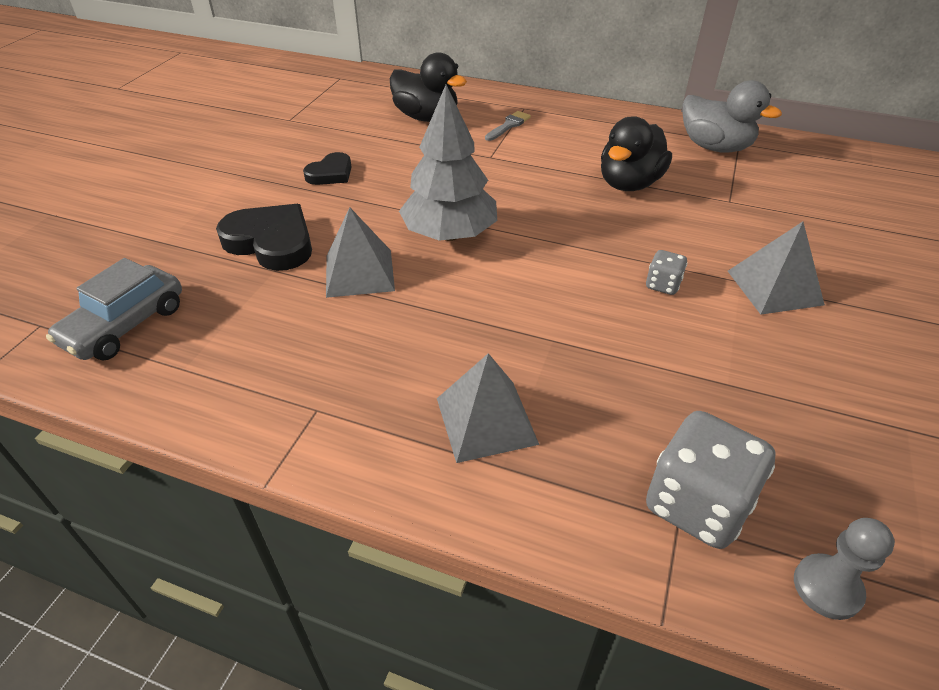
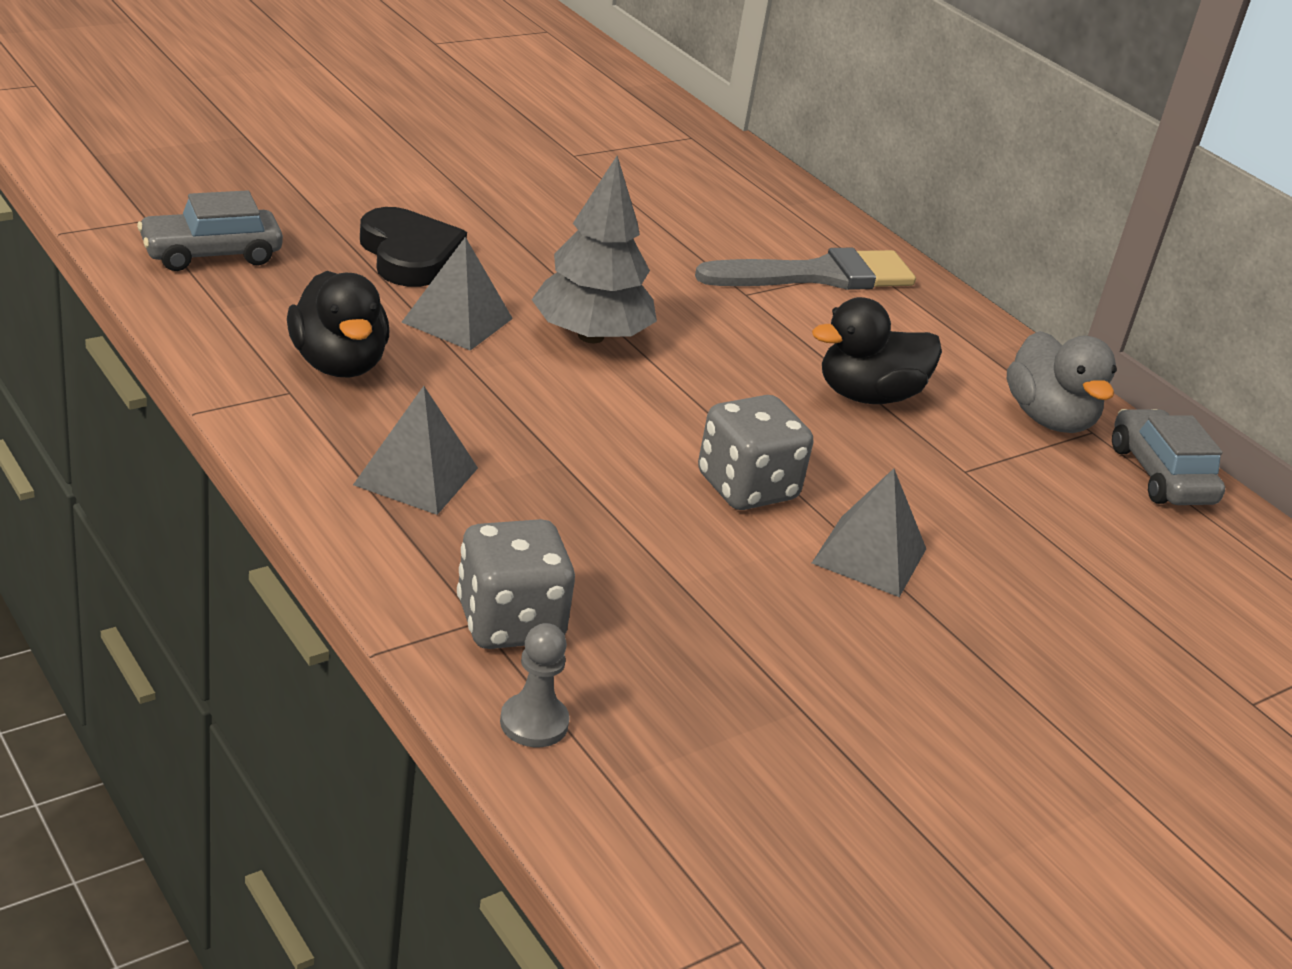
camera: 30 degrees right, 10 degrees down
black heart [303,152,352,185] -> none
black duck [390,52,467,122] -> black duck moved to [287,271,389,378]
grey brush [485,111,531,141] -> grey brush [695,248,916,290], size x2.36
grey dice [646,250,687,295] -> grey dice [698,395,813,510], size x2.03
none -> grey car [1112,409,1225,505]

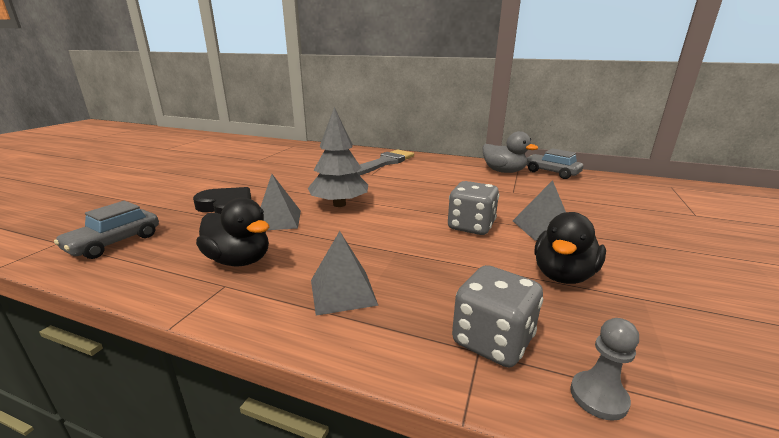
camera: 30 degrees left, 10 degrees down
black duck [812,297,942,404] -> black duck moved to [535,212,606,284]

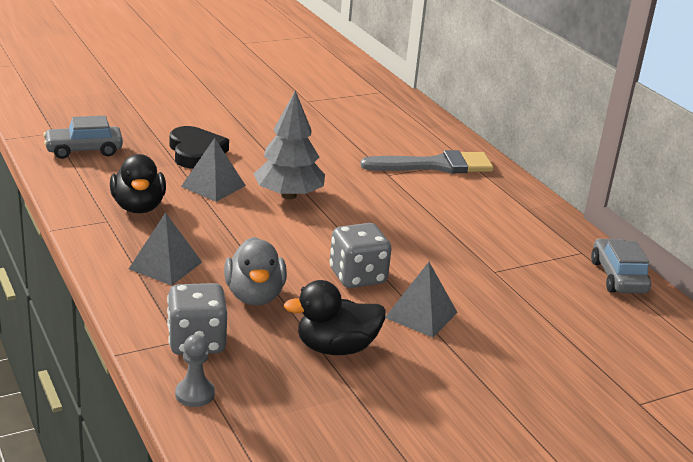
camera: 40 degrees right, 5 degrees up
grey duck [482,131,538,173] -> grey duck moved to [224,237,287,305]

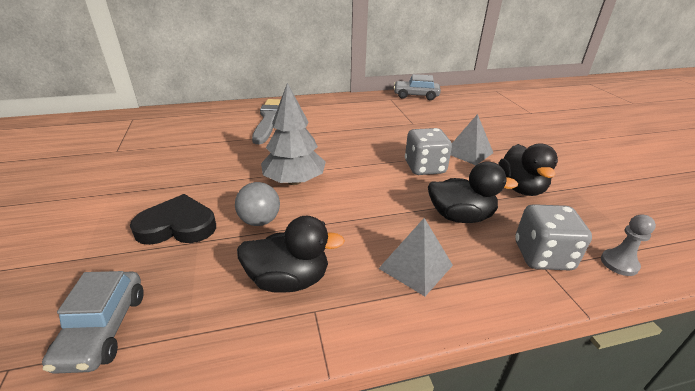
camera: 75 degrees left, 5 degrees up
grey pyramid [181,138,246,202] -> grey ball [235,182,280,226]
grey duck [224,237,287,305] -> black duck [428,162,518,223]

